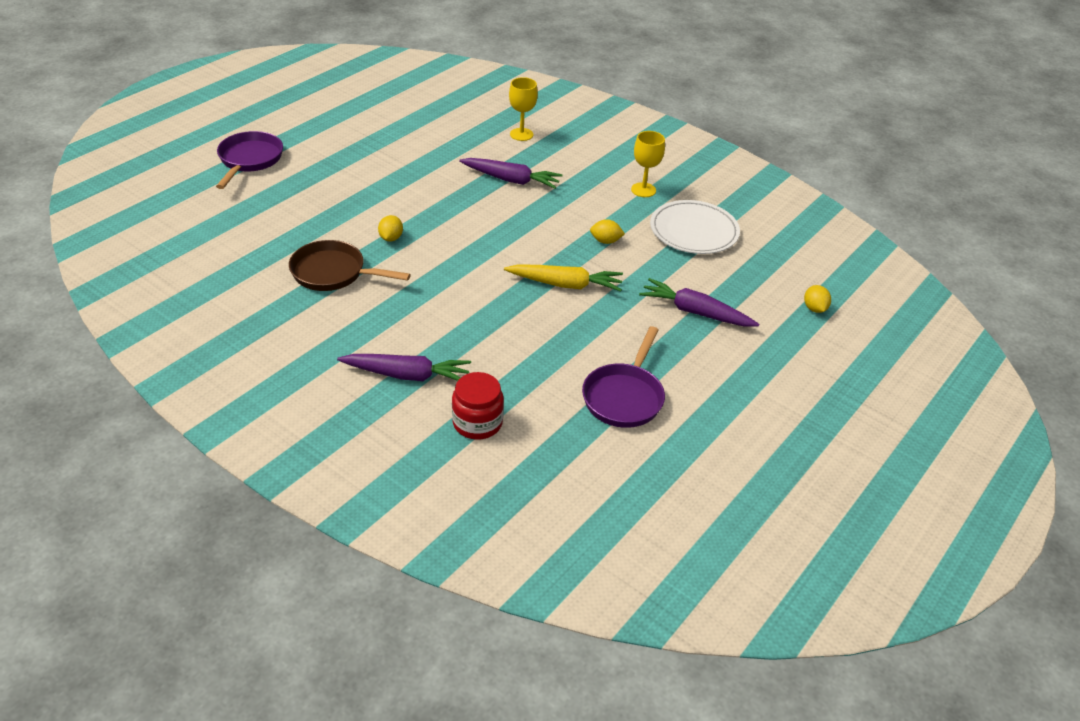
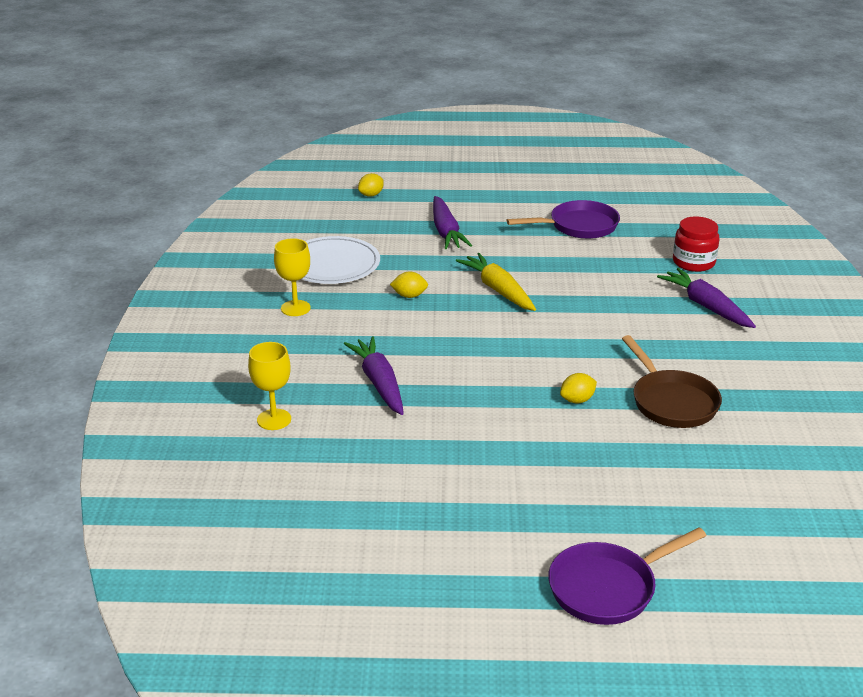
camera: 125 degrees left, 10 degrees down
yellow lemon [590,219,625,244] -> yellow lemon turned 60 degrees counterclockwise [390,271,428,298]

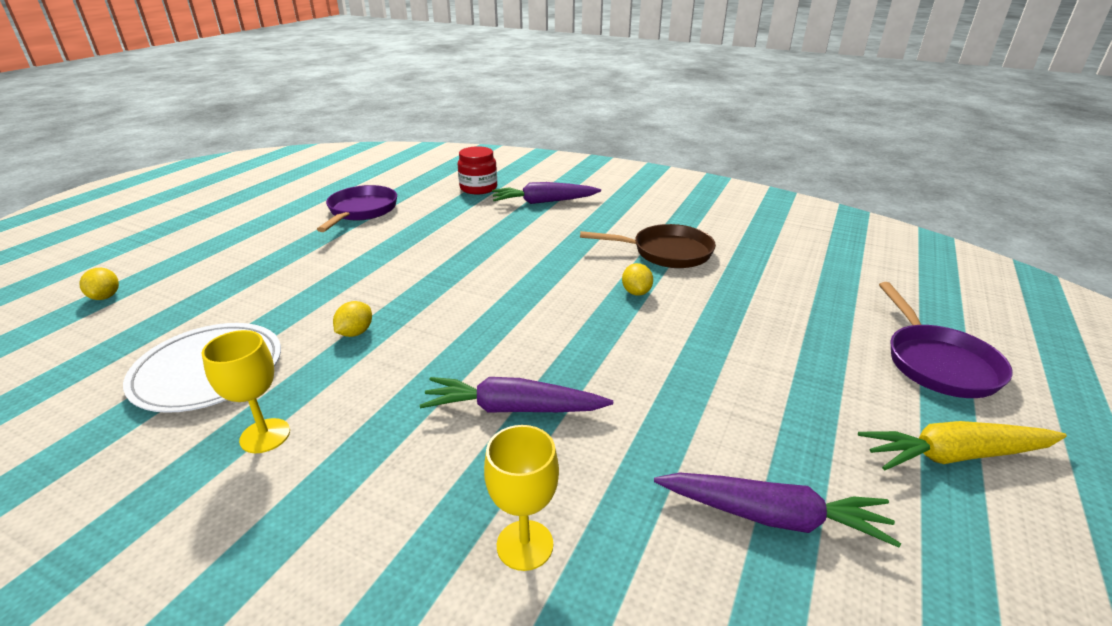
camera: 65 degrees left, 0 degrees up
purple carrot [433,196,472,249] -> purple carrot moved to [654,473,901,547]
yellow carrot [456,253,536,311] -> yellow carrot moved to [858,421,1067,471]

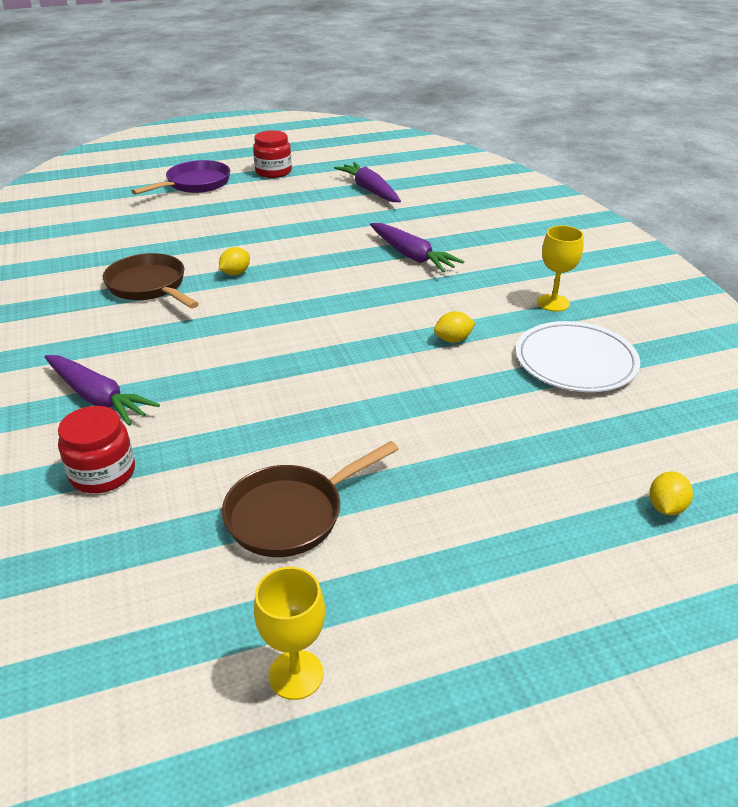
camera: 135 degrees left, 5 degrees up
purple pan [317,185,397,232] -> brown pan [222,441,399,557]
yellow goblet [484,425,559,571] -> yellow goblet moved to [254,567,325,700]
yellow carrot [858,421,1067,471] -> red jar [253,130,292,178]

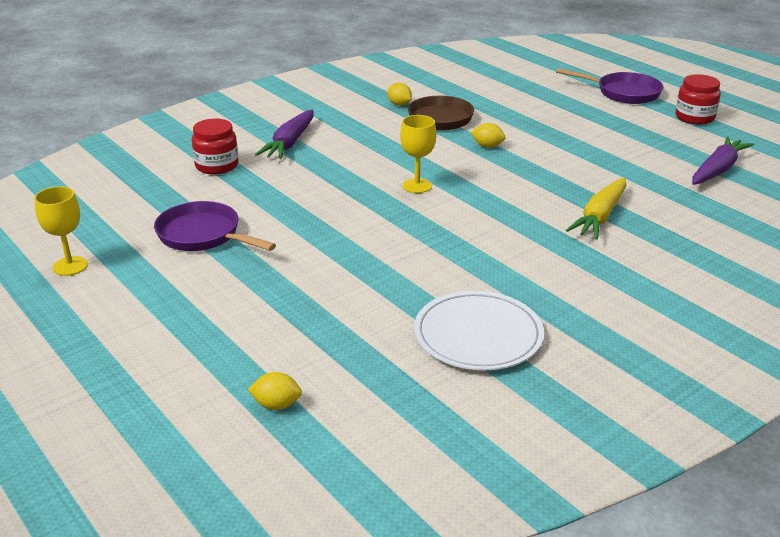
camera: 70 degrees right, 5 degrees down
brown pan [222,441,399,557] -> purple pan [154,201,276,251]
purple carrot [370,223,464,273] -> yellow carrot [566,177,627,239]
yellow lemon [434,311,475,343] -> yellow lemon moved to [388,83,412,106]
yellow goblet [537,225,584,312] -> yellow goblet moved to [400,115,436,193]

